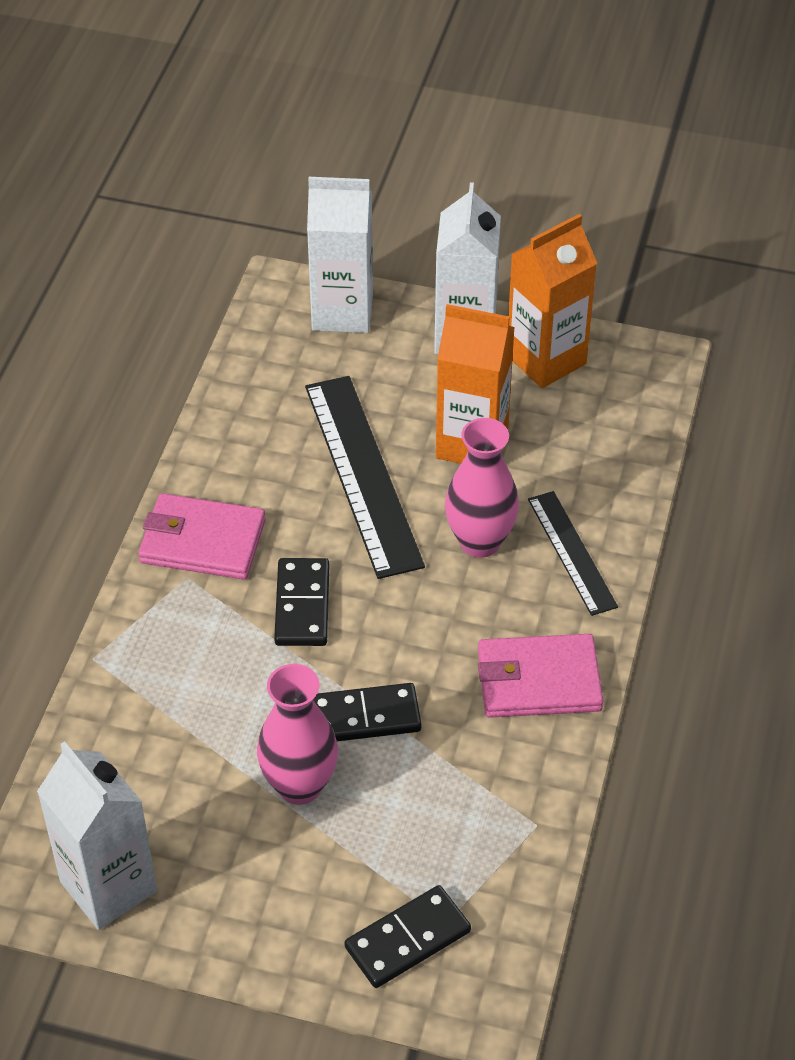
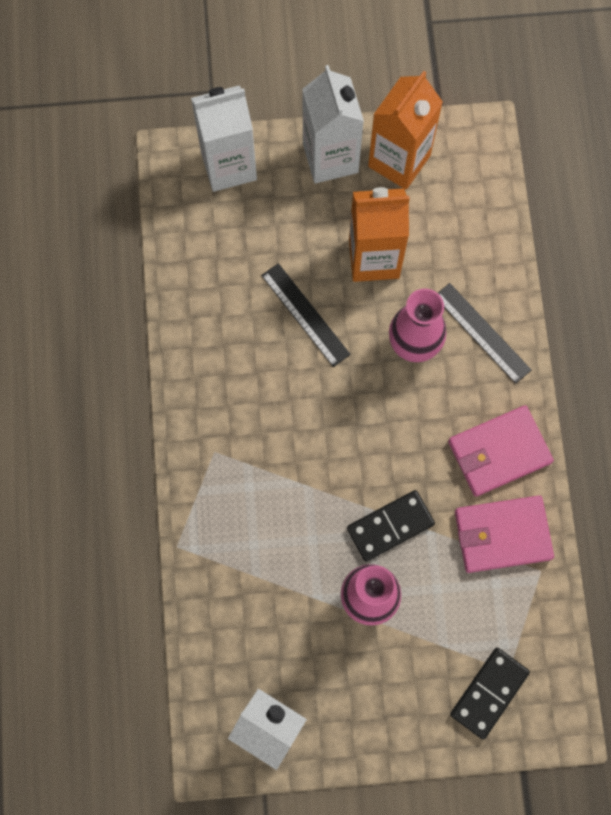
camera: 20 degrees left, 25 degrees up
pink wallet [138,493,266,580] -> pink wallet moved to [455,496,554,573]
black domino [274,558,329,646] -> none
black ruler [305,376,425,579] -> black ruler [261,263,351,367], size x0.58

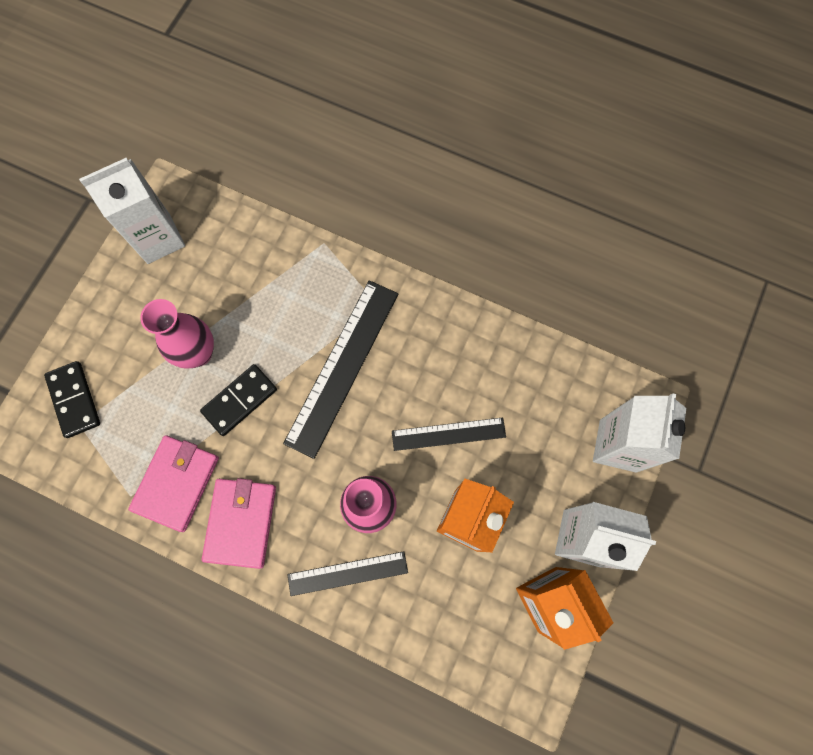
camera: 120 degrees right, 0 degrees up
black domino [347,490,435,561] -> black domino turned 45 degrees clockwise [200,364,277,436]
none -> black ruler [283,280,398,459]

